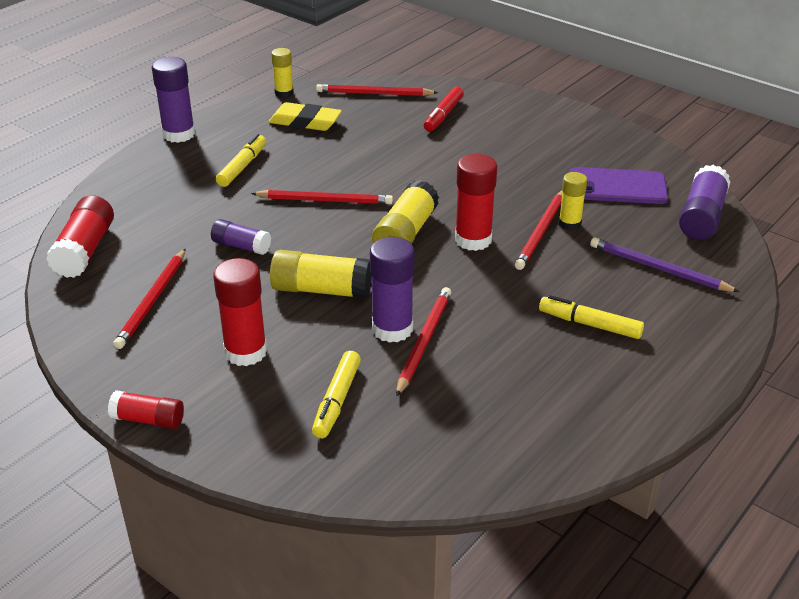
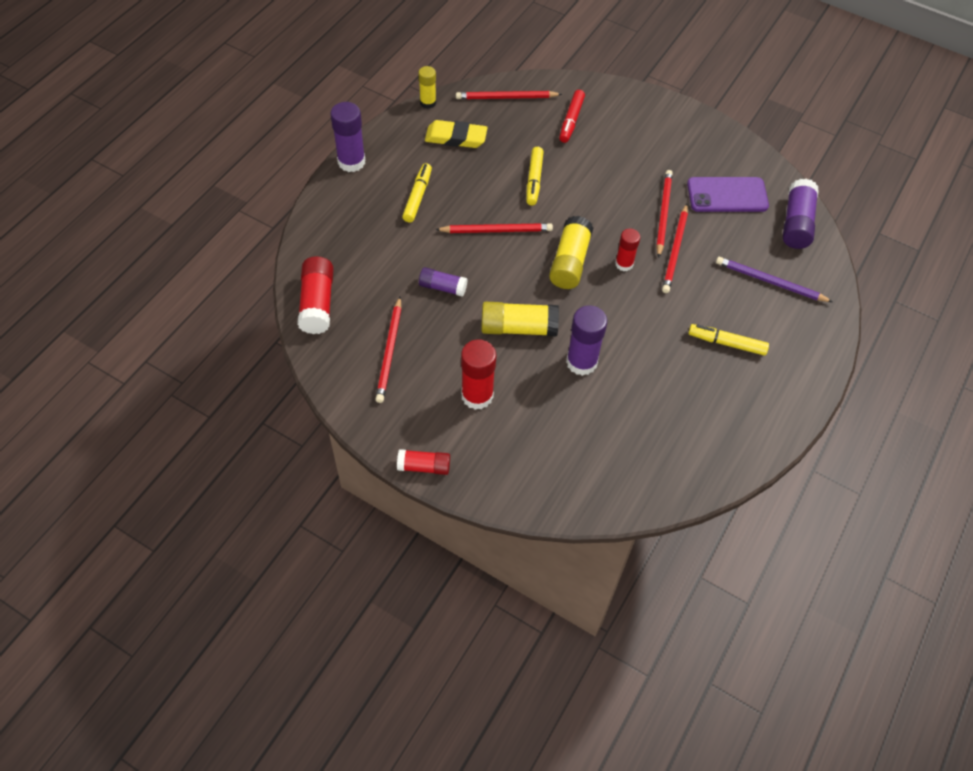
camera: 10 degrees left, 20 degrees up
yellow marker [312,351,361,438] -> yellow marker moved to [526,147,544,205]
red pencil [396,287,451,397] -> red pencil moved to [656,170,673,258]
red glue stick [455,154,497,251] -> red glue stick [615,228,640,271], size x0.62
yellow glue stick [559,172,587,230] -> none

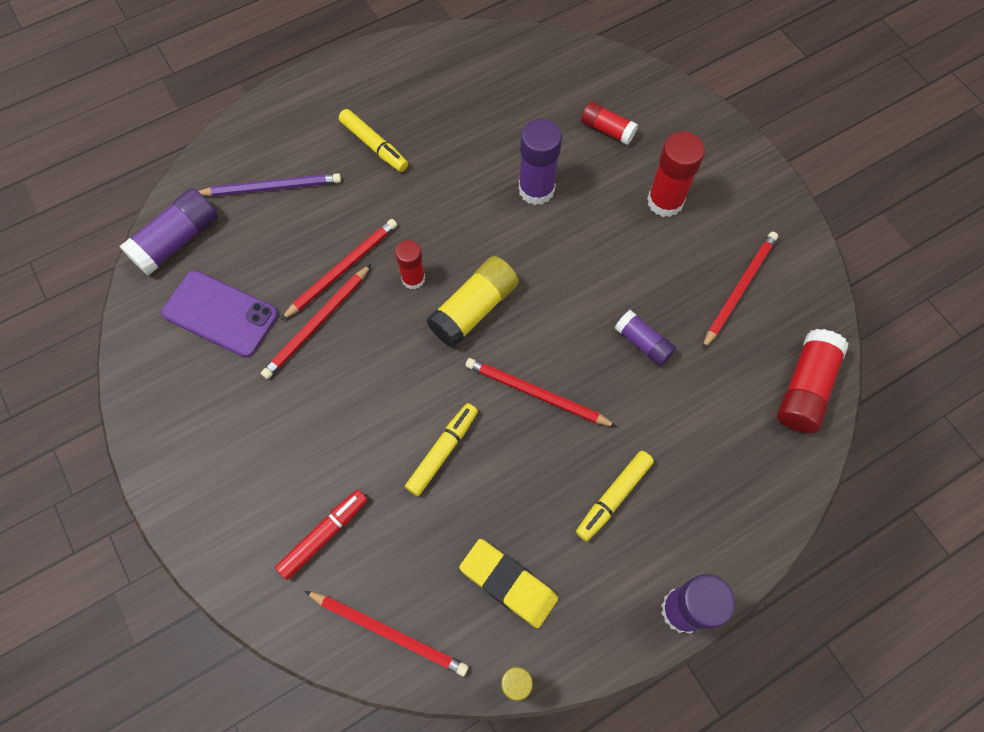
camera: 150 degrees left, 10 degrees up
red glue stick [397,449,450,475] -> red glue stick moved to [581,102,638,145]
yellow glue stick [481,302,559,337] -> none
purple pencil [716,257,833,302] -> purple pencil turned 60 degrees counterclockwise [198,173,341,197]

